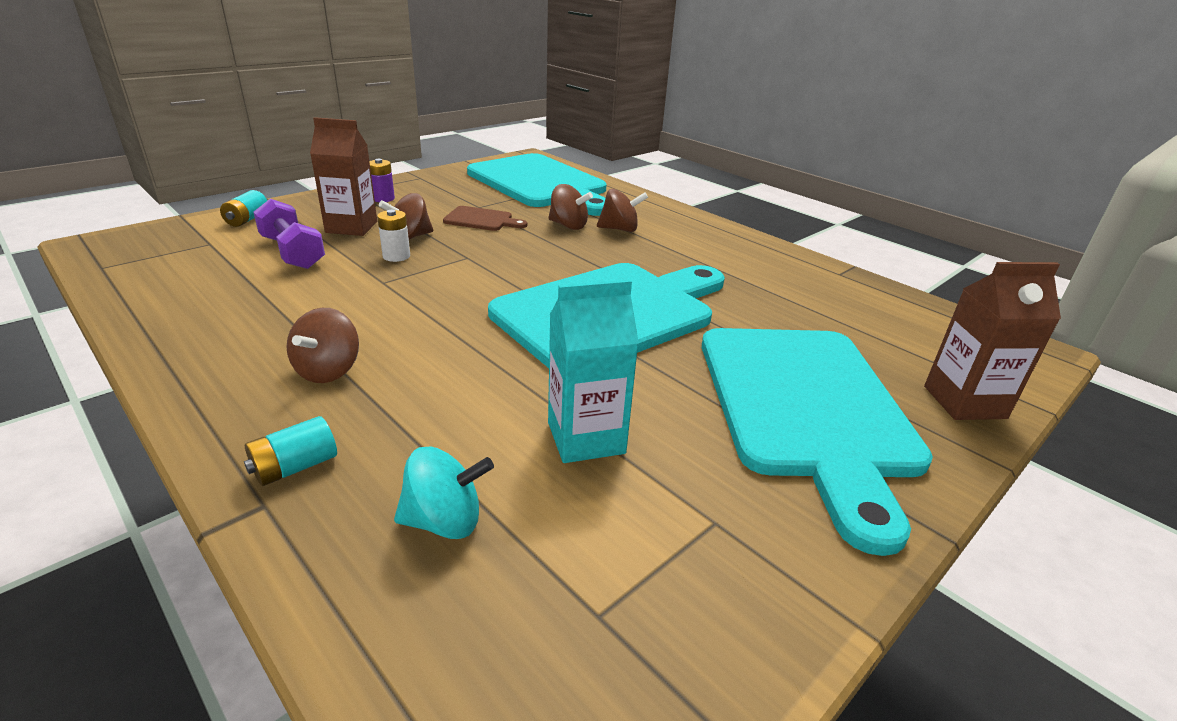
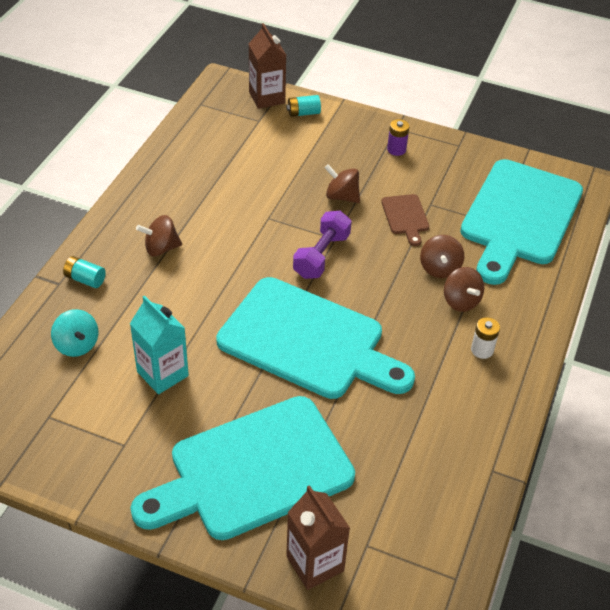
camera: 65 degrees right, 15 degrees up
purple dumbbell [253,199,325,269] -> purple dumbbell moved to [293,211,352,279]
brown carton [310,117,377,236] -> brown carton moved to [249,23,286,109]
white battery [377,210,410,262] -> white battery moved to [471,317,500,359]

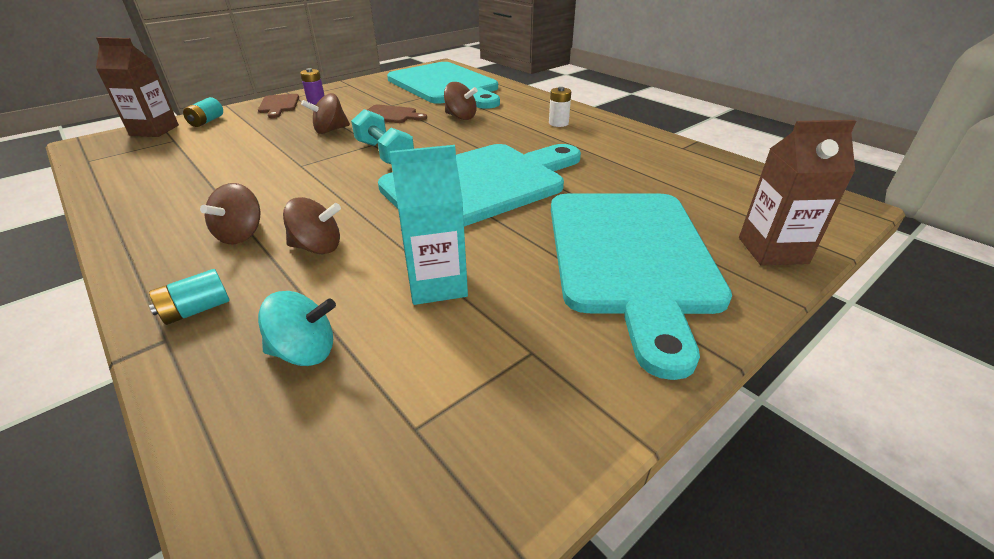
camera: 60 degrees left, 10 degrees down
purple dumbbell [293,211,352,279] -> turquoise dumbbell [351,109,414,164]
brown spinning top [444,267,484,312] -> brown spinning top moved to [283,197,341,254]
none -> brown cutting board [258,94,299,118]

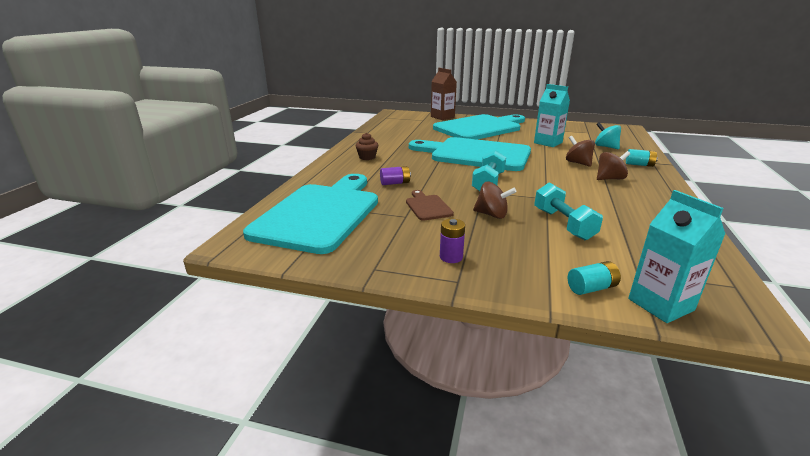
camera: 125 degrees left, 10 degrees down
brown carton [96,37,179,137] -> turquoise carton [628,190,725,323]
brown cutting board [258,94,299,118] -> none
brown spinning top [444,82,478,120] -> purple battery [380,166,411,185]
white battery [549,87,571,127] -> brown cupcake [356,133,378,160]
none -> turquoise dumbbell [534,182,603,240]

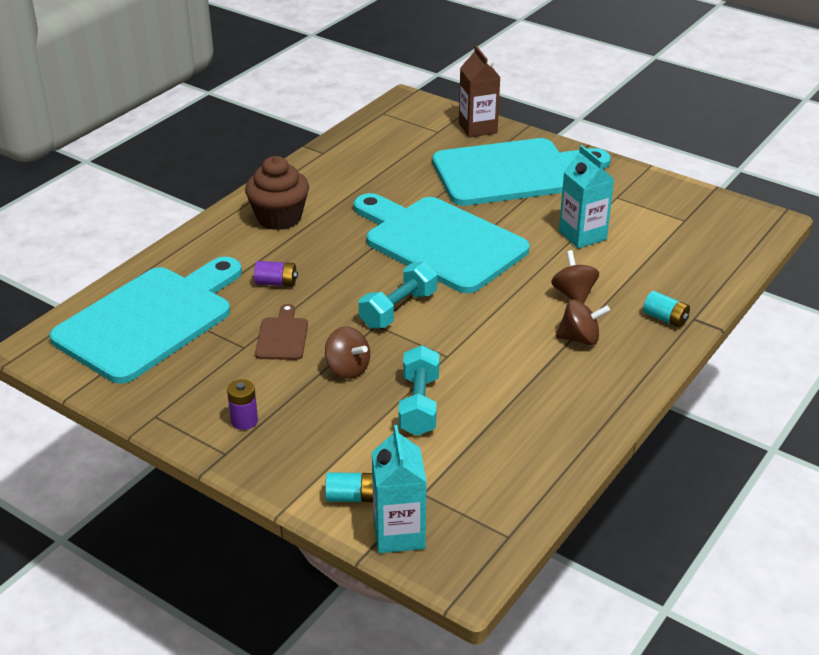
camera: 20 degrees right, 10 degrees up
brown cupcake [356,133,378,160] -> brown cupcake [245,156,309,230], size x1.85
turquoise spinning top [595,122,621,149] -> none

